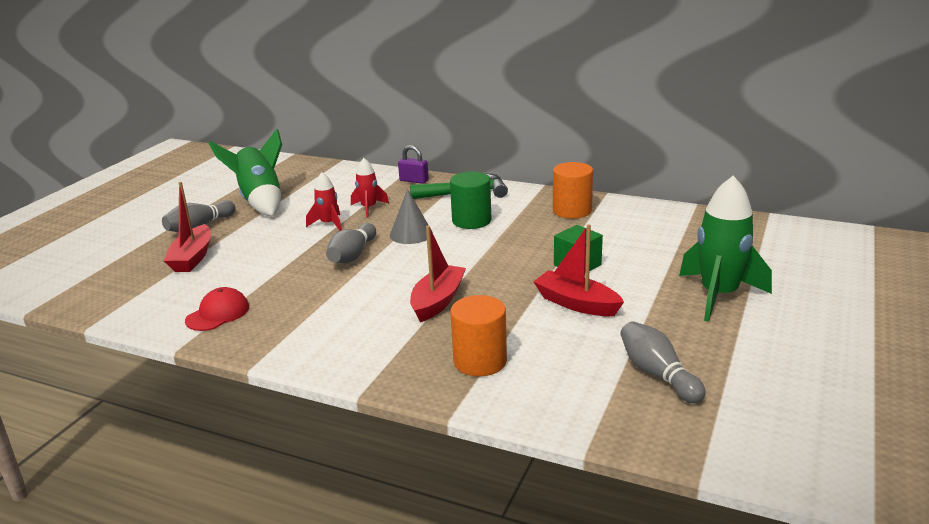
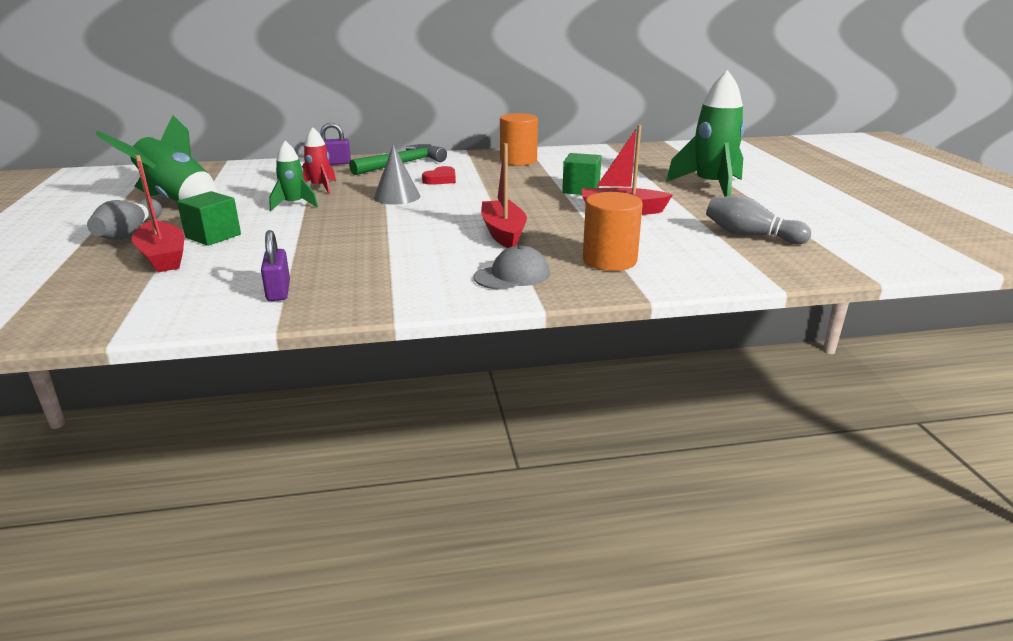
camera: 35 degrees left, 0 degrees up
red cap [185,287,249,331] -> purple padlock [261,230,290,301]
red rocket [306,172,342,231] -> green rocket [269,141,318,211]
grey bowling pin [326,223,376,263] -> none
green cylinder [450,172,491,229] -> red heart [422,166,456,185]
none -> green cube [177,191,241,246]
none -> grey cap [474,245,550,290]

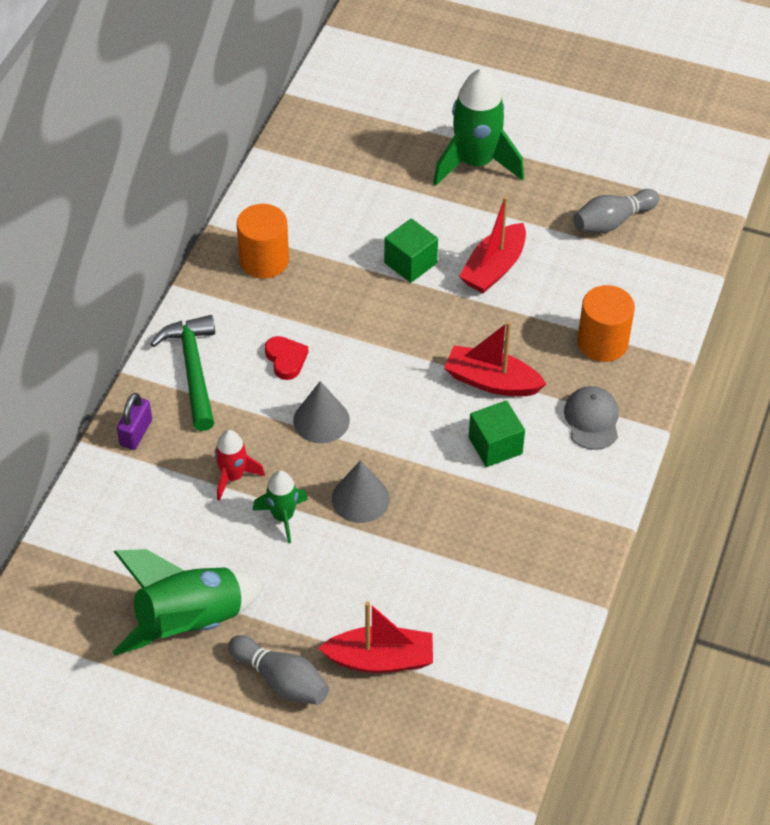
camera: 60 degrees left, 25 degrees up
green cube [177,191,241,246] -> green cube moved to [469,400,525,467]
purple padlock [261,230,290,301] -> none
none -> grey cone [332,460,390,523]

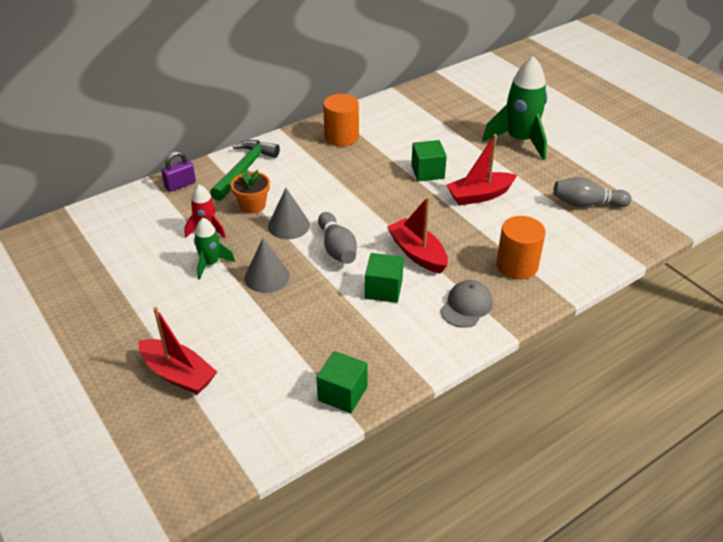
camera: 35 degrees right, 10 degrees down
green rocket [112,549,264,655] -> none
grey bowling pin [228,635,329,705] -> grey bowling pin moved to [318,212,357,264]
red heart [265,336,308,380] -> none
none -> orange flower pot [231,169,270,213]
none -> green cube [316,351,368,413]

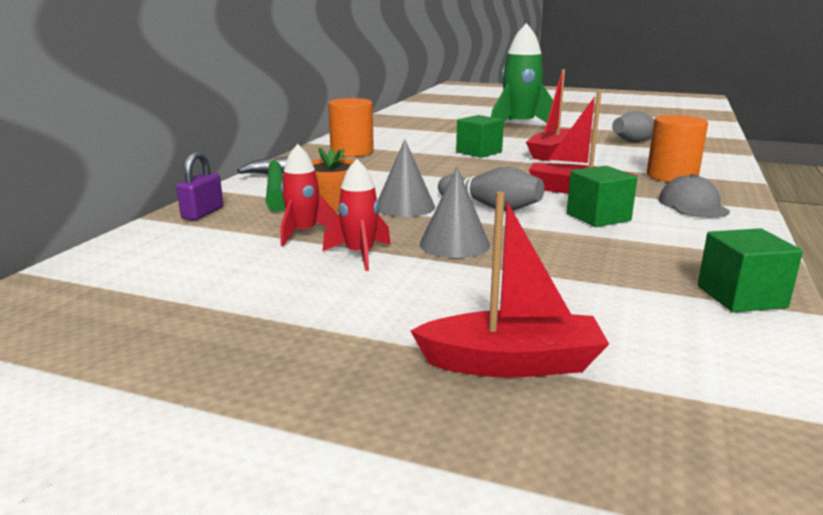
camera: 35 degrees left, 20 degrees down
green rocket [194,218,235,280] -> red rocket [323,159,391,271]

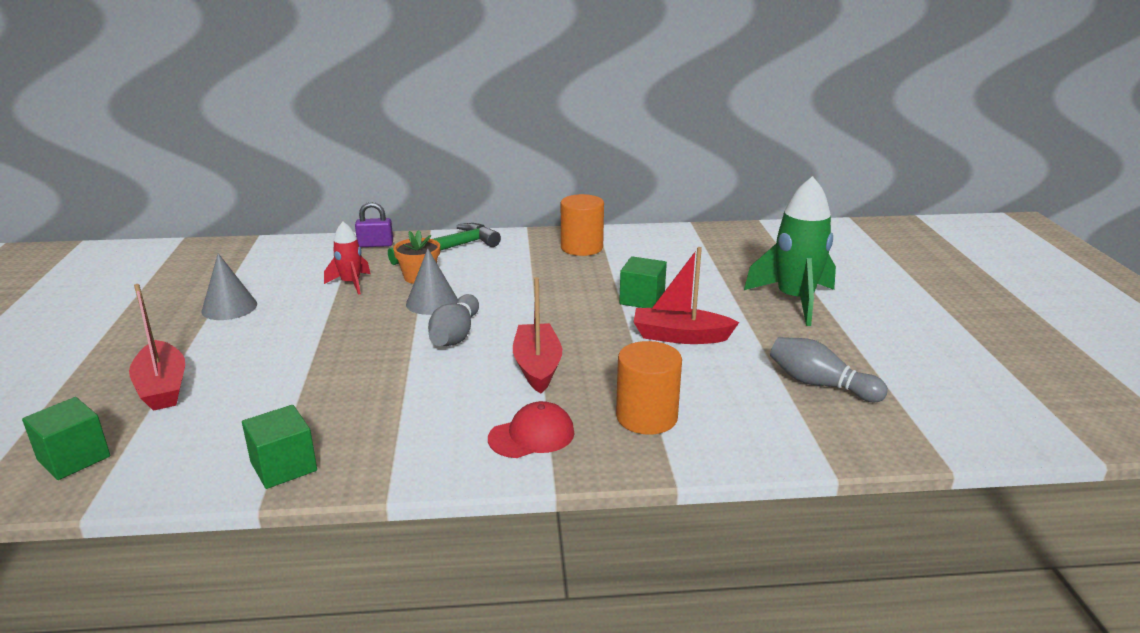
camera: 65 degrees right, 5 degrees up
red rocket [323,159,391,271] -> none
grey cone [420,167,490,258] -> grey cone moved to [201,253,257,320]
green cube [567,166,637,227] -> green cube moved to [22,397,110,480]
grey cap [659,174,730,218] -> red cap [488,401,574,458]

